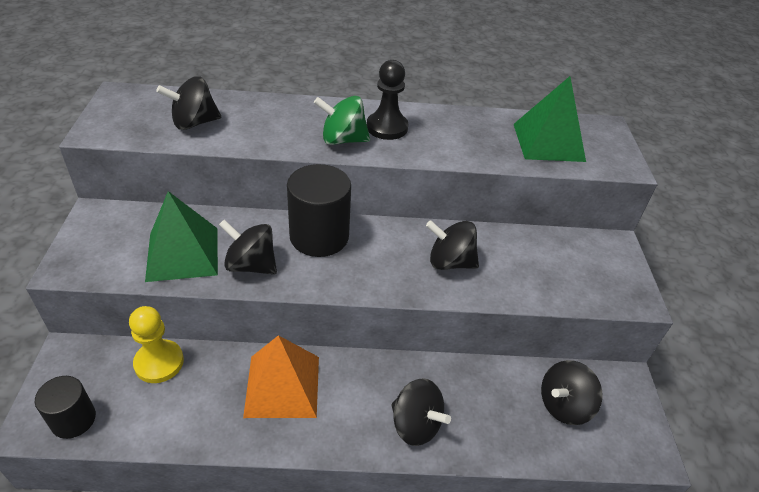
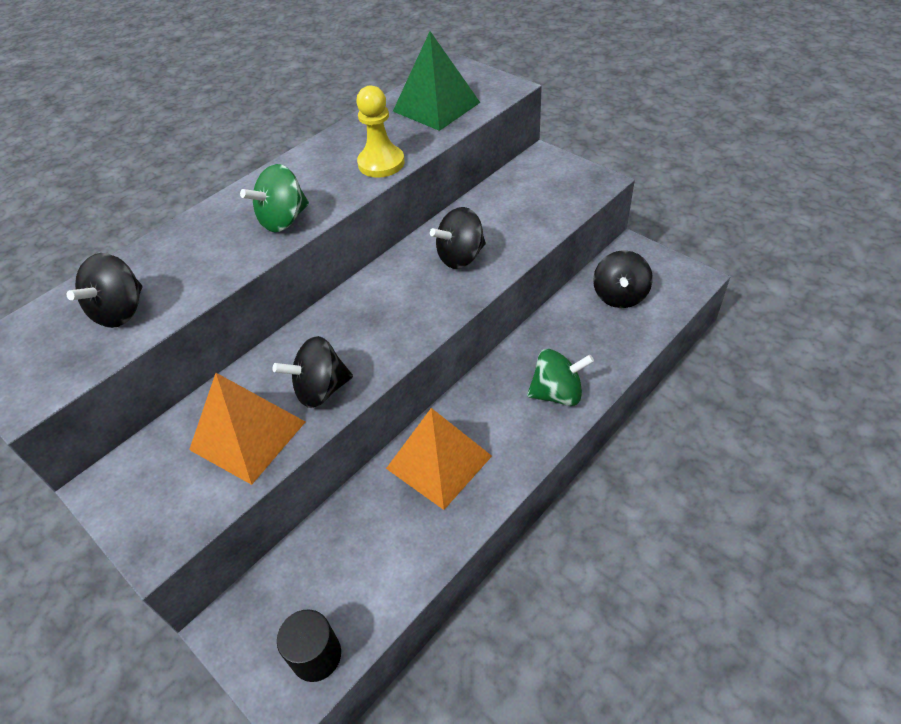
camera: 40 degrees left, 5 degrees up
yellow pawn [129,306,184,383] -> yellow pawn moved to [356,86,405,178]
green pyramid [145,191,218,282] -> orange pyramid [189,373,305,485]
black cylinder [287,164,351,257] -> none
black pawn [367,60,408,140] -> none
black spinning top [391,378,451,446] -> green spinning top [527,349,594,406]

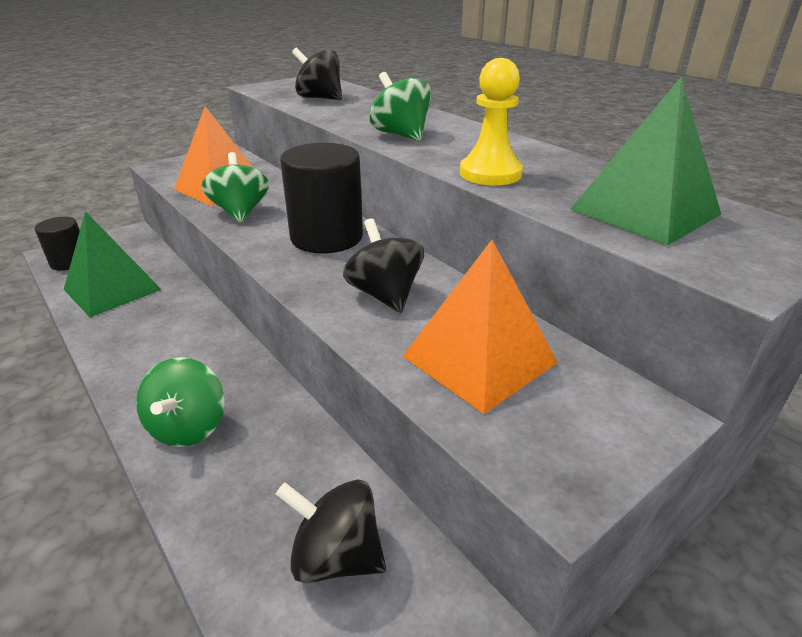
camera: 95 degrees right, 15 degrees down
black spinning top [272,336,353,408] -> green spinning top [202,152,269,223]
orange pyramid [386,408,492,510] -> orange pyramid moved to [403,240,558,414]
none -> green pyramid [64,211,162,317]
none -> black cylinder [280,143,363,253]

